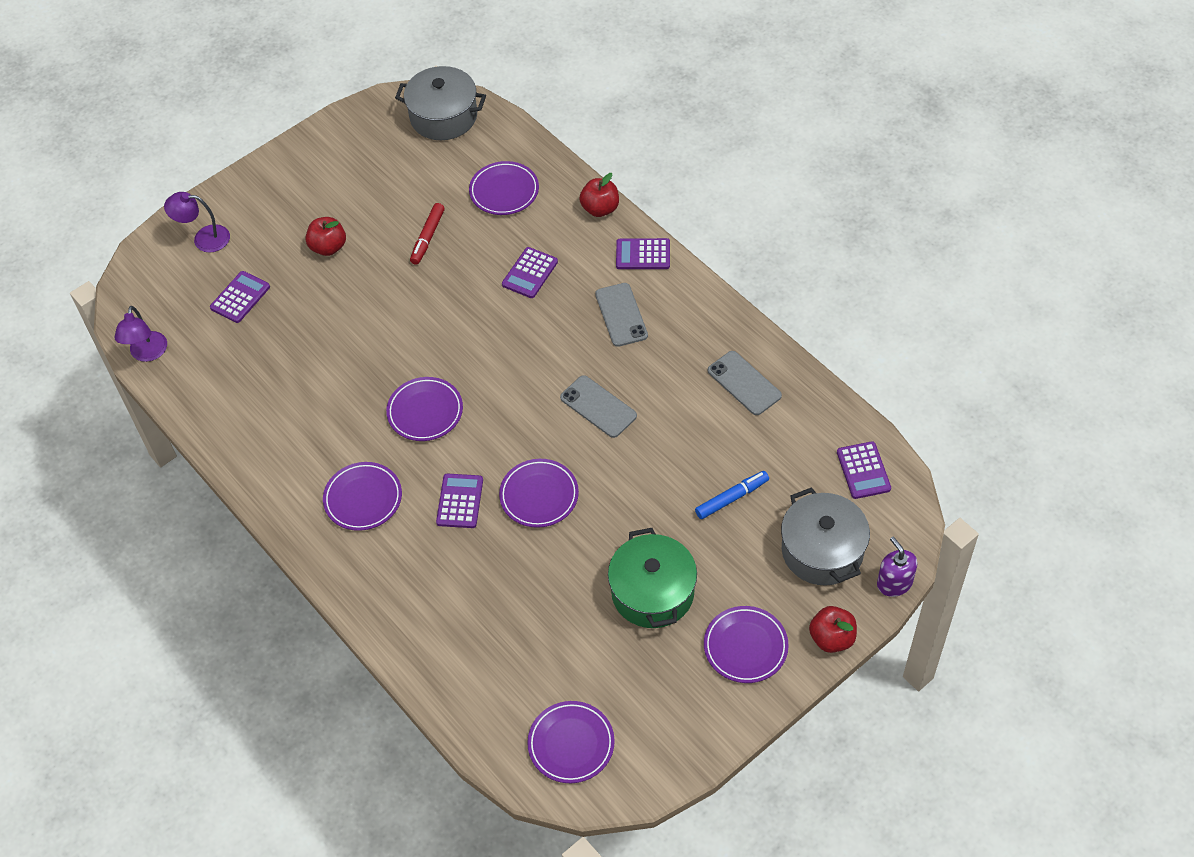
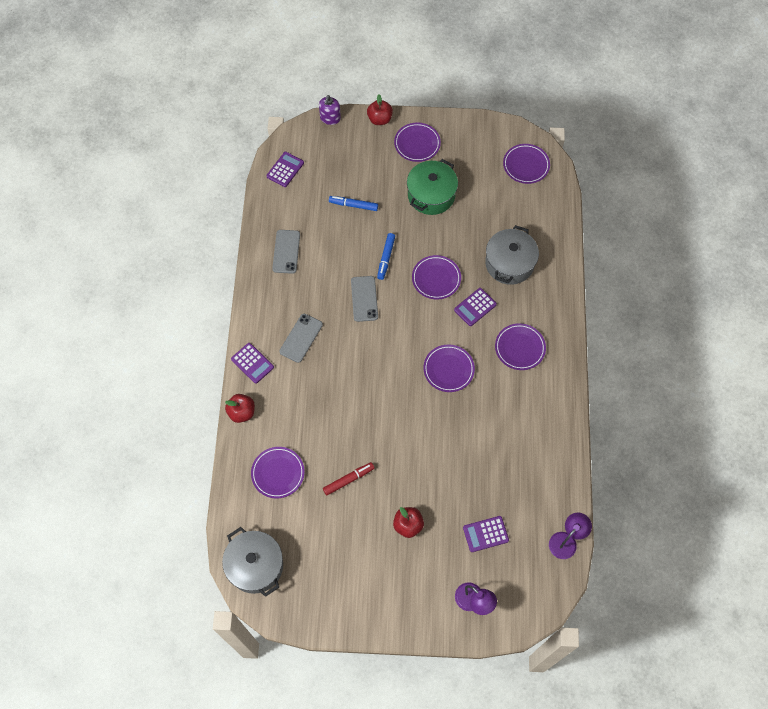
camera: 140 degrees left, 10 degrees up
purple calculator [502,247,558,298] -> none
grey pot [781,487,870,586] -> grey pot moved to [485,225,539,285]
none -> blue marker [377,233,395,280]

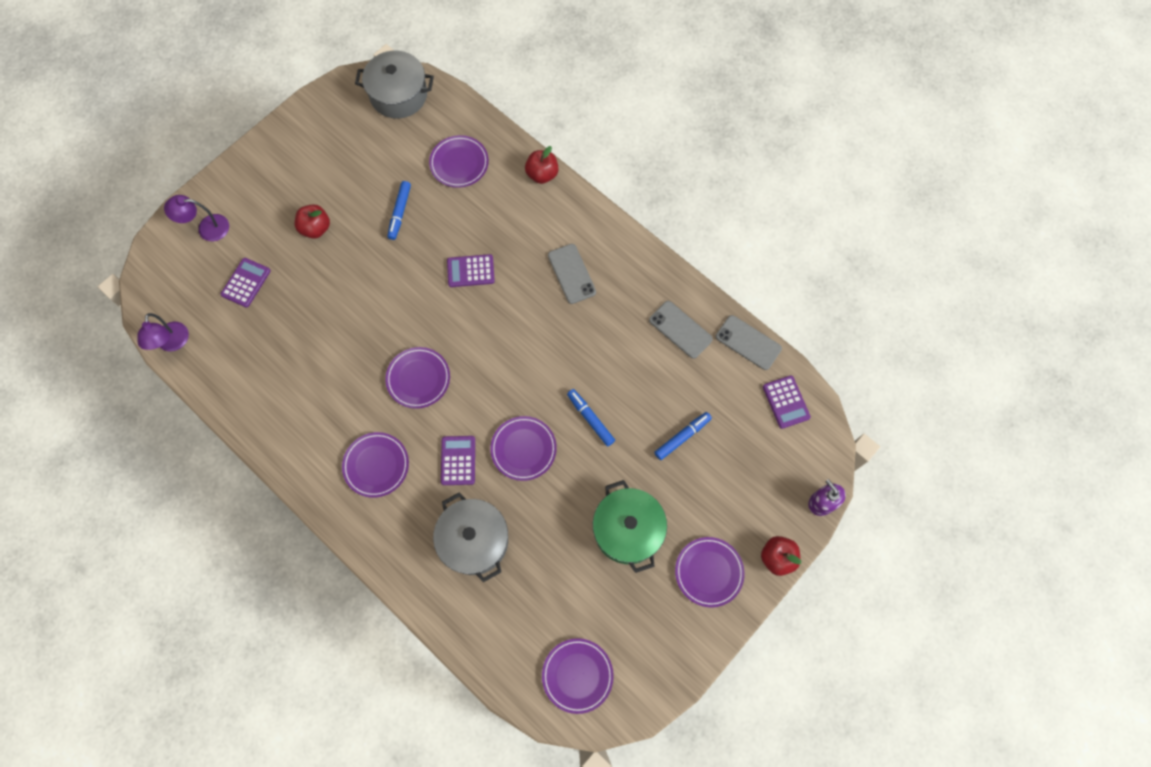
camera: 130 degrees right, 5 degrees up
purple calculator [231,343,274,384] -> purple calculator moved to [447,254,495,287]
red marker [323,462,374,495] -> blue marker [387,181,411,240]
grey phone [351,276,378,322] -> grey phone moved to [716,315,782,370]

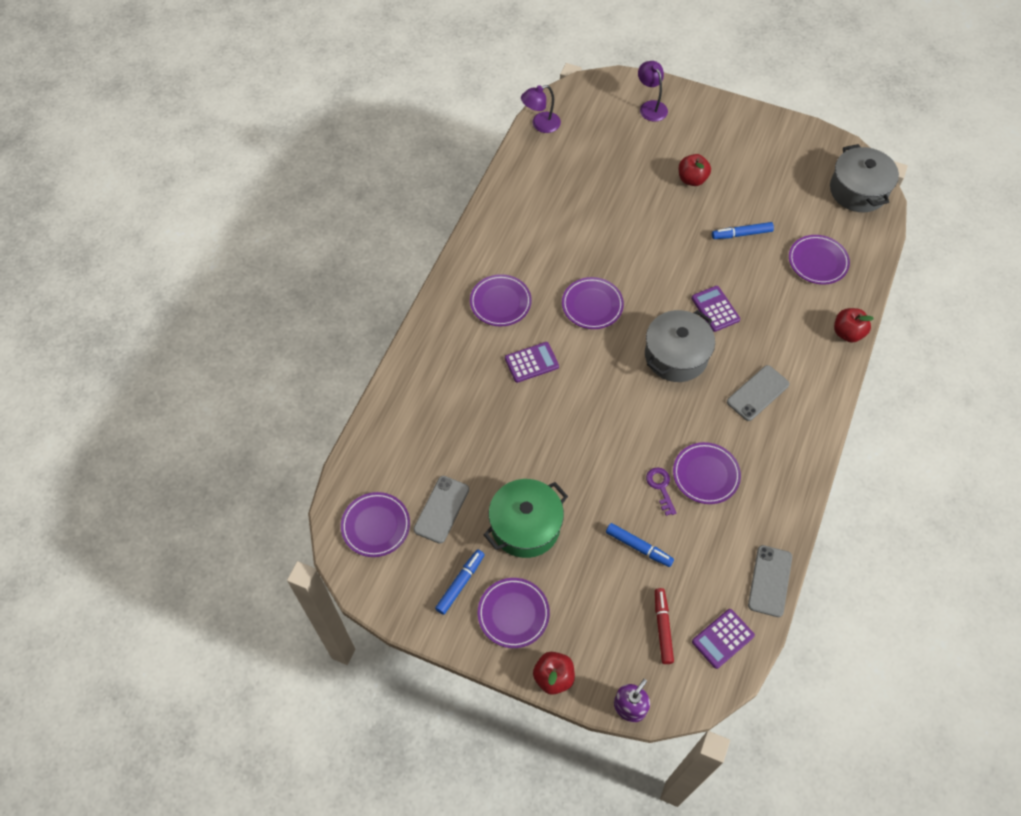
camera: 70 degrees right, 10 degrees down
purple calculator [221,258,271,308] -> none
grey pot [433,492,508,582] -> grey pot moved to [645,310,715,382]
purple plate [490,416,557,481] -> purple plate moved to [673,442,741,504]
blue marker [567,389,615,447] -> blue marker moved to [435,550,485,615]
grey phone [649,301,713,359] -> grey phone moved to [414,476,469,544]
none -> purple key [646,467,676,516]
none -> red marker [655,588,674,664]

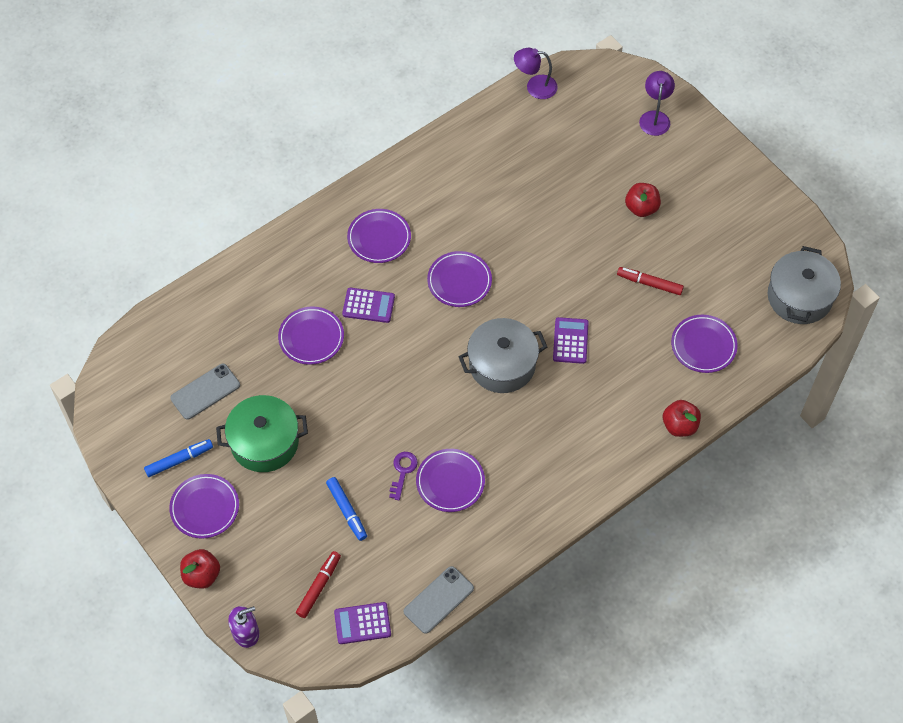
camera: 30 degrees right, 0 degrees up
purple plate [341,492,410,557] -> purple plate moved to [278,307,344,365]
blue marker [712,222,774,239] -> red marker [617,267,684,295]
grey phone [727,365,790,421] -> none

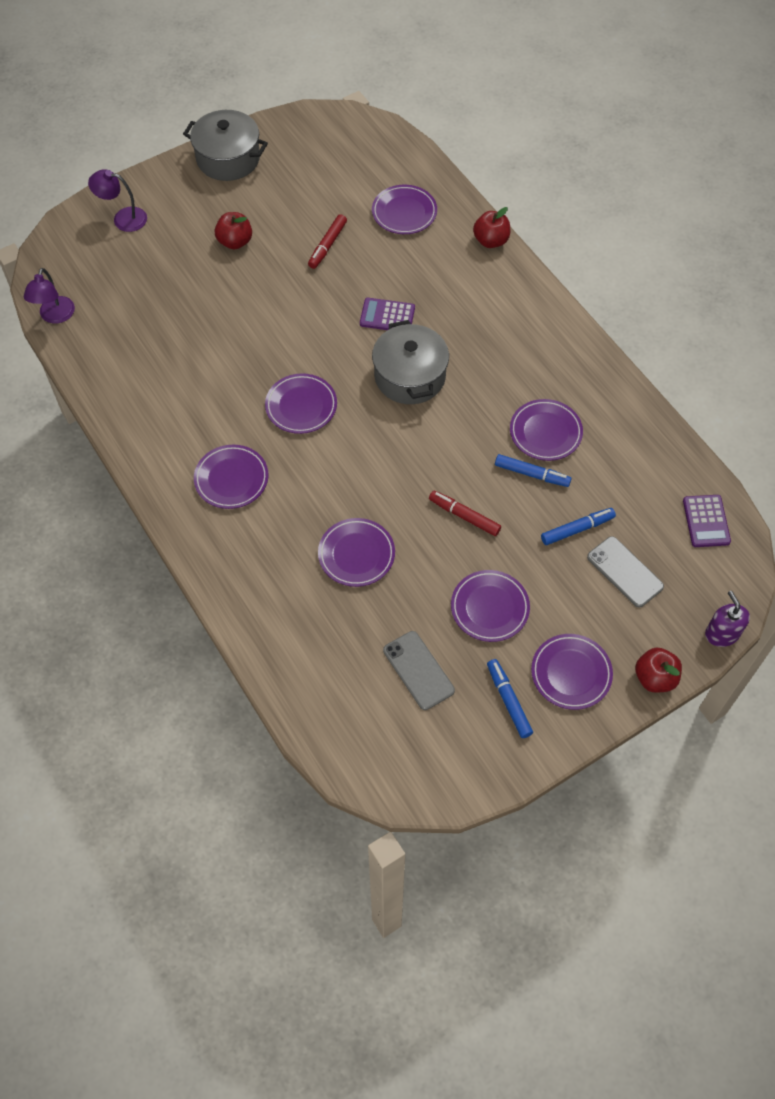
camera: 85 degrees left, 0 degrees up
green pot [216,395,308,472] -> purple plate [451,570,530,642]
red marker [296,551,341,618] -> red marker moved to [429,491,501,536]
purple calculator [342,288,395,323] -> none
purple key [389,452,418,500] -> blue marker [495,454,571,487]
grey phone [404,566,474,634] -> grey phone moved to [587,536,664,607]
grey pot [768,246,841,324] -> grey pot moved to [183,110,268,181]

